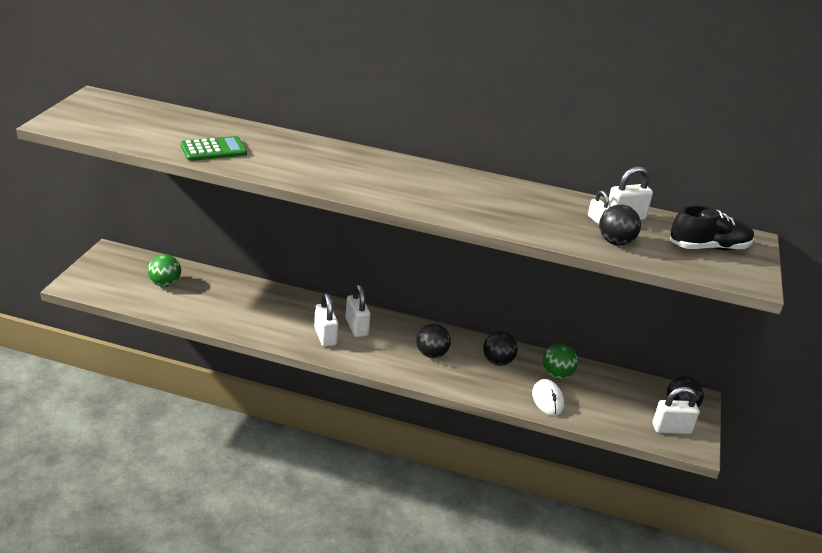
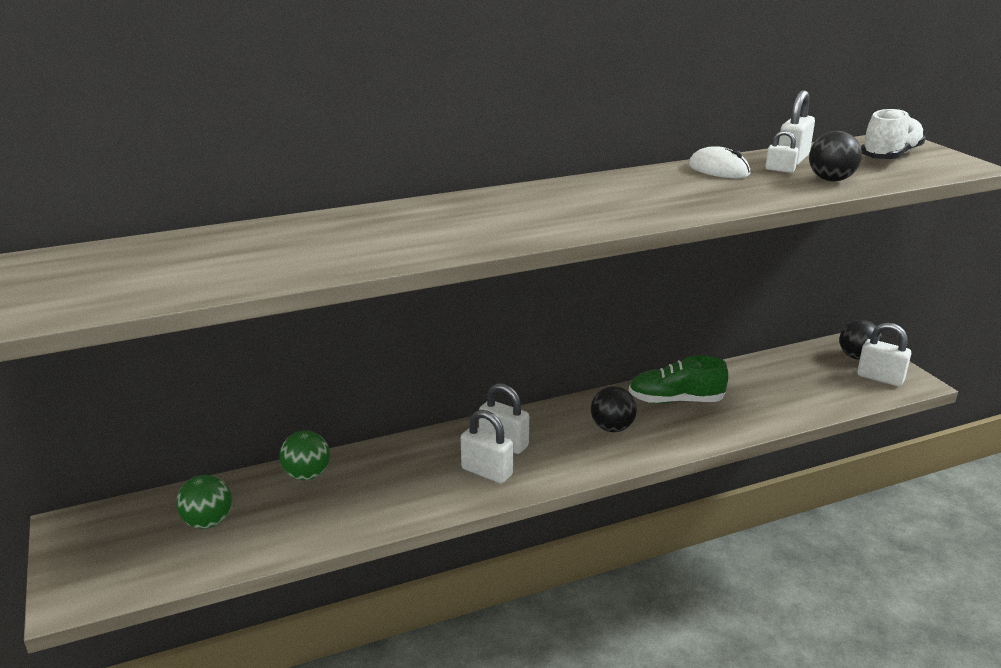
camera: 35 degrees left, 5 degrees down
green calculator [181,136,247,161] -> none
black ball [483,331,518,366] -> green shoe [629,355,728,404]
white mouse [532,379,564,416] -> white mouse moved to [689,146,750,178]
green ball [543,344,578,379] -> green ball moved to [279,430,330,480]
white padlock [653,387,699,434] -> white padlock turned 75 degrees clockwise [857,323,911,386]
black shoe [670,205,754,251] -> white shoe [861,108,926,159]

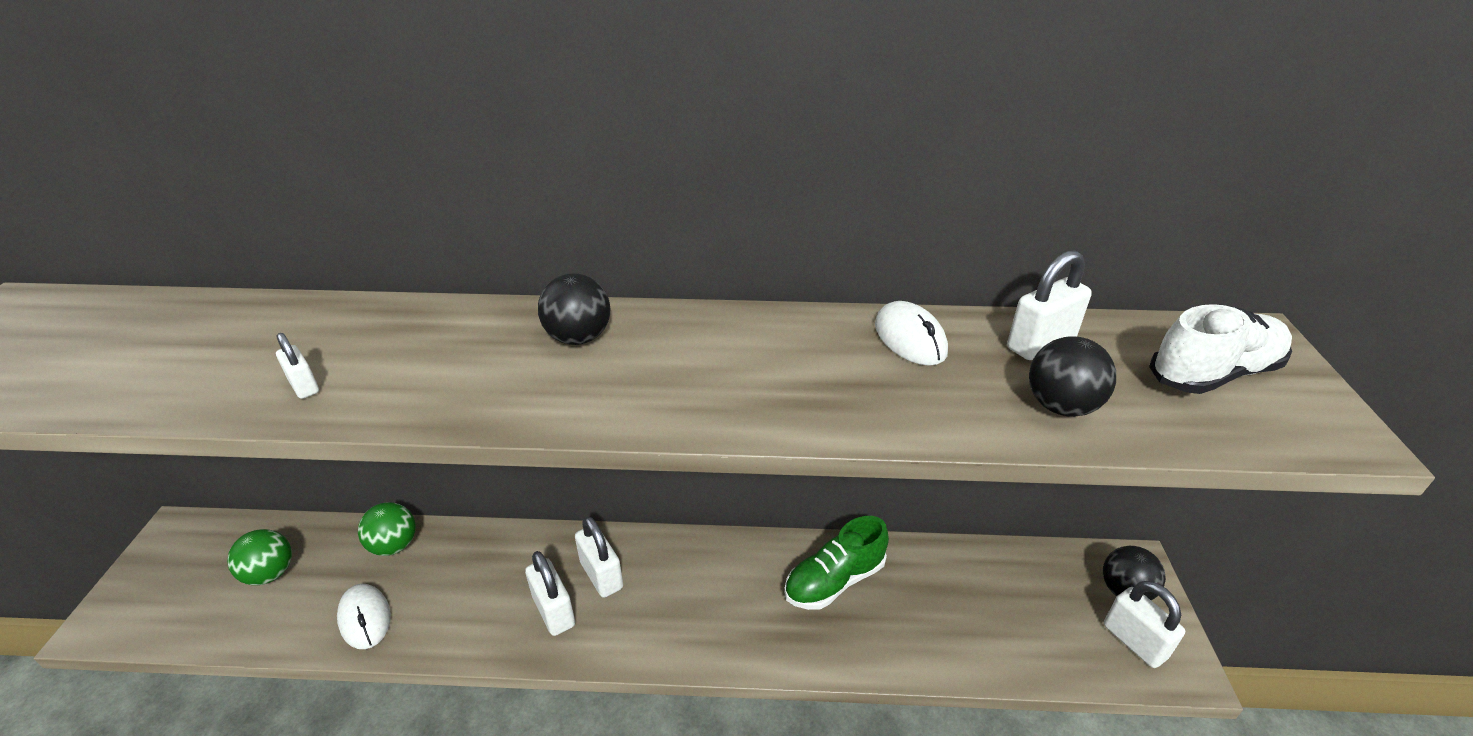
camera: 25 degrees right, 10 degrees up
black ball [591,386,637,432] -> black ball moved to [538,273,610,345]
green shoe [629,355,728,404] -> green shoe turned 60 degrees counterclockwise [784,516,889,610]
white padlock [765,130,798,173] -> white padlock moved to [276,333,319,399]
none -> white mouse [337,584,391,649]

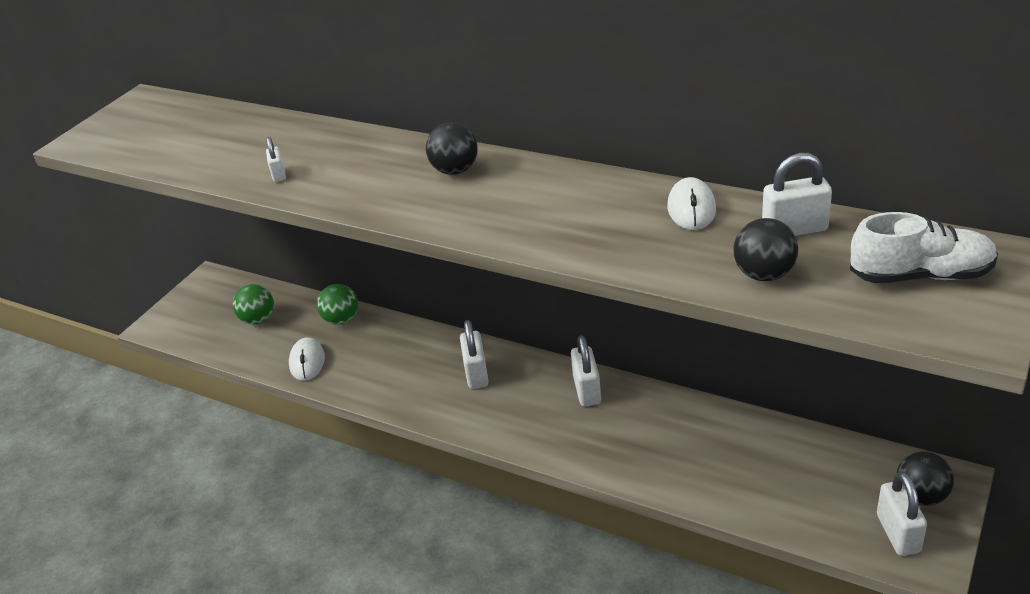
camera: 30 degrees right, 0 degrees up
white padlock [525,551,575,636] -> white padlock moved to [571,335,601,406]
green shoe [784,516,889,610] -> none

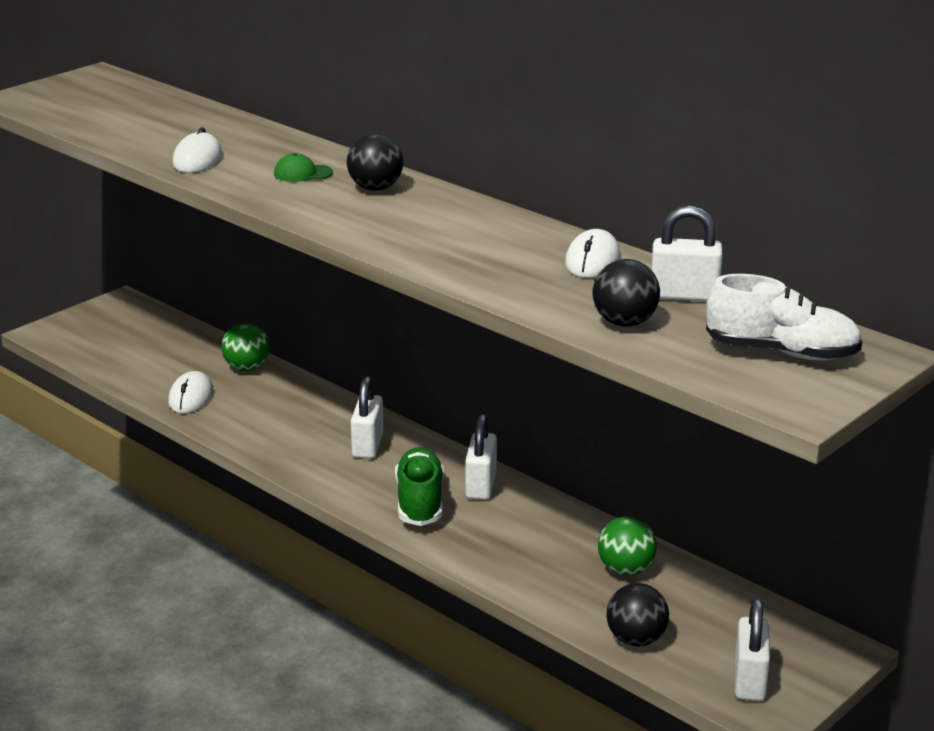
camera: 10 degrees right, 10 degrees down
green ball [233,284,274,324] -> green ball moved to [598,517,657,576]
white padlock [266,137,286,182] -> white mouse [173,127,222,173]
black ball [897,451,954,506] -> black ball moved to [606,583,669,646]
none -> green cap [274,153,333,182]
none -> green shoe [395,447,444,526]

